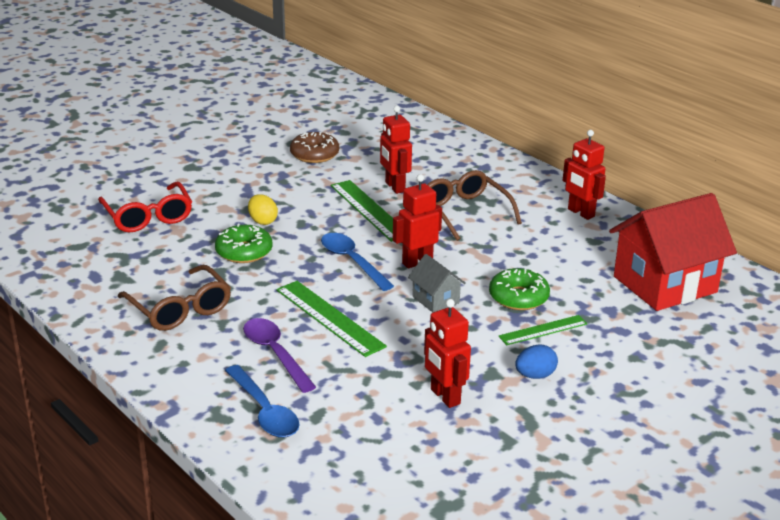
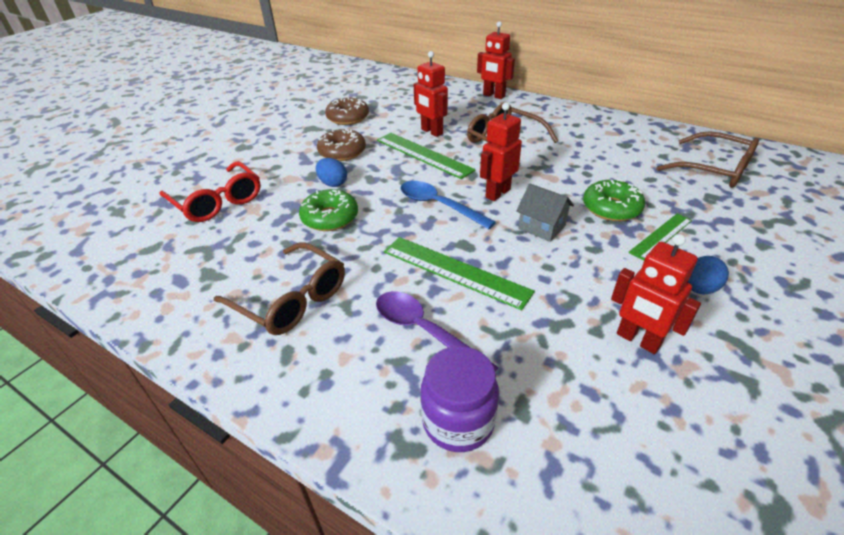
camera: 15 degrees left, 10 degrees up
blue spoon [225,365,300,438] -> purple jar [420,346,499,452]
yellow egg [248,194,278,225] -> blue egg [316,158,347,187]
red robot [563,130,606,220] -> red robot moved to [477,21,515,99]
red house [609,193,737,311] -> brown glasses [656,131,759,188]
none -> brown donut [317,129,366,161]

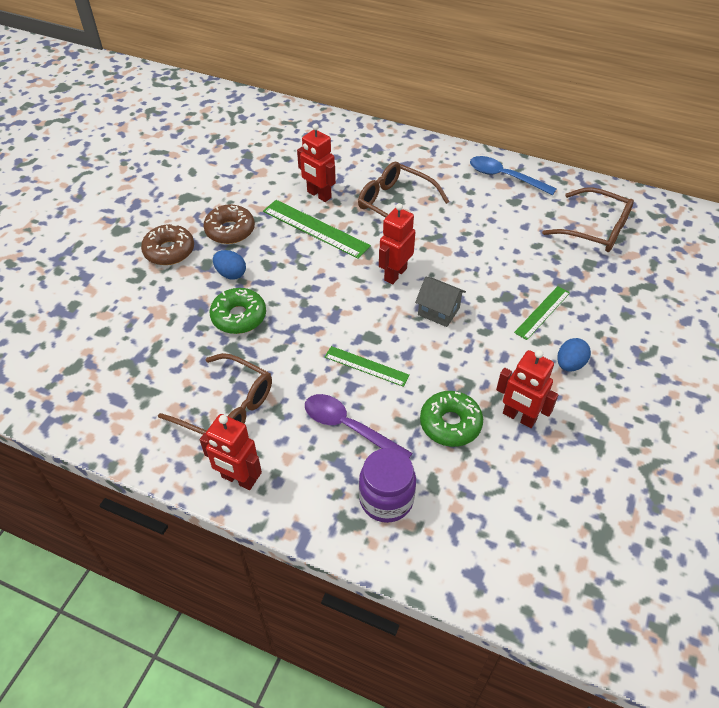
camera: 10 degrees left, 10 degrees up
red glasses [160,161,261,222] -> none
brown donut [325,97,369,125] -> brown donut moved to [141,224,194,265]
green ruler [384,237,535,310] -> green ruler [325,346,410,387], size x0.62
blue spoon [400,181,496,229] -> blue spoon moved to [470,156,557,195]
red robot [477,21,515,99] -> red robot moved to [200,414,262,490]
green donut [583,179,645,221] -> green donut moved to [420,391,483,447]

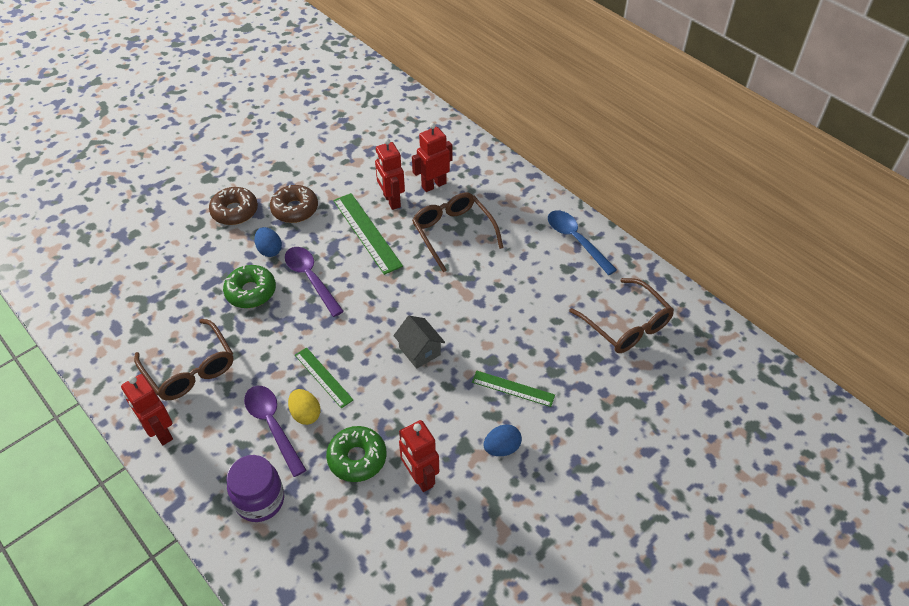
camera: 25 degrees right, 0 degrees up
red robot [379,203,415,284] -> red robot moved to [412,123,452,192]
green ruler [514,286,570,340] -> green ruler turned 45 degrees clockwise [472,371,555,407]
none -> purple spoon [285,247,344,317]
none -> yellow egg [288,389,320,425]

